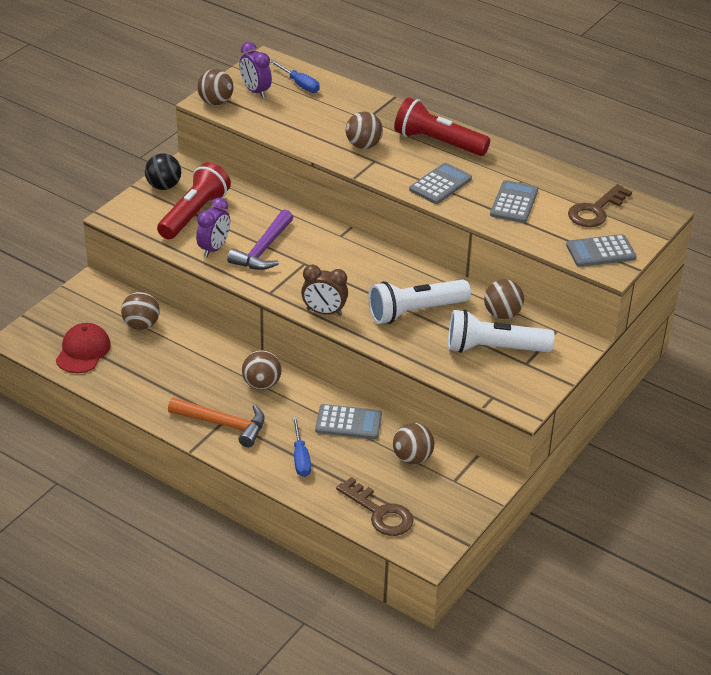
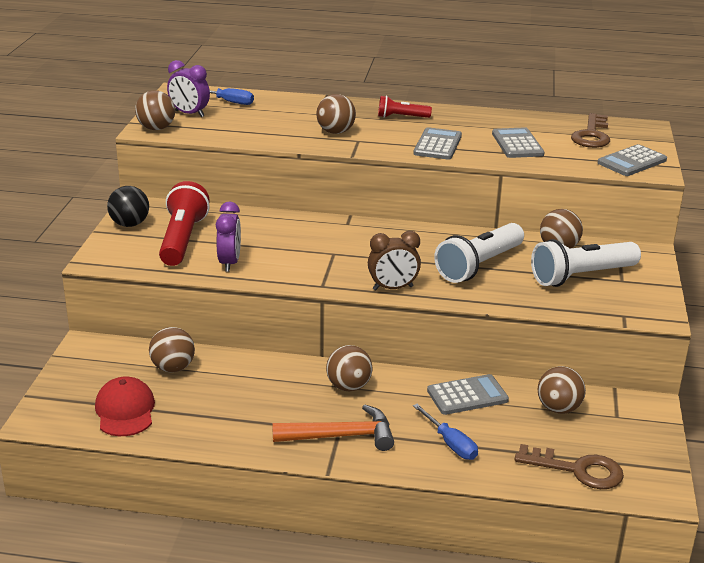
camera: 25 degrees left, 10 degrees down
purple hammer [227,209,293,270] -> none
red flashlight [394,97,490,156] -> red flashlight [378,96,432,118], size x0.54

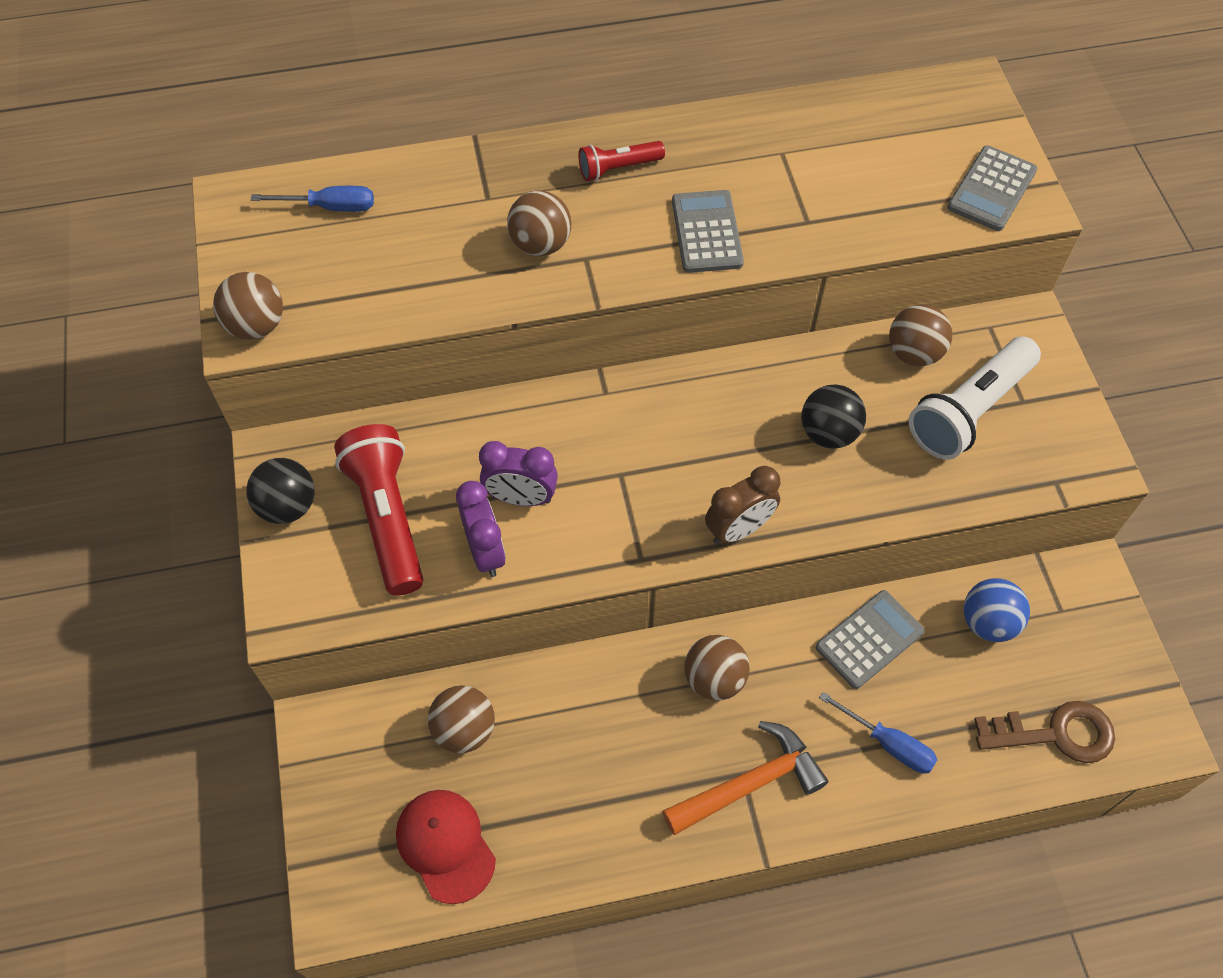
camera: 20 degrees left, 30 degrees up
purple clock [167,60,210,117] -> purple clock moved to [479,441,558,506]
white flashlight [434,223,524,283] -> black ball [801,384,866,449]
grey calculator [492,127,544,158] -> none
brown ball [538,366,586,414] -> blue ball [963,578,1030,642]
brown key [571,113,610,148] -> none

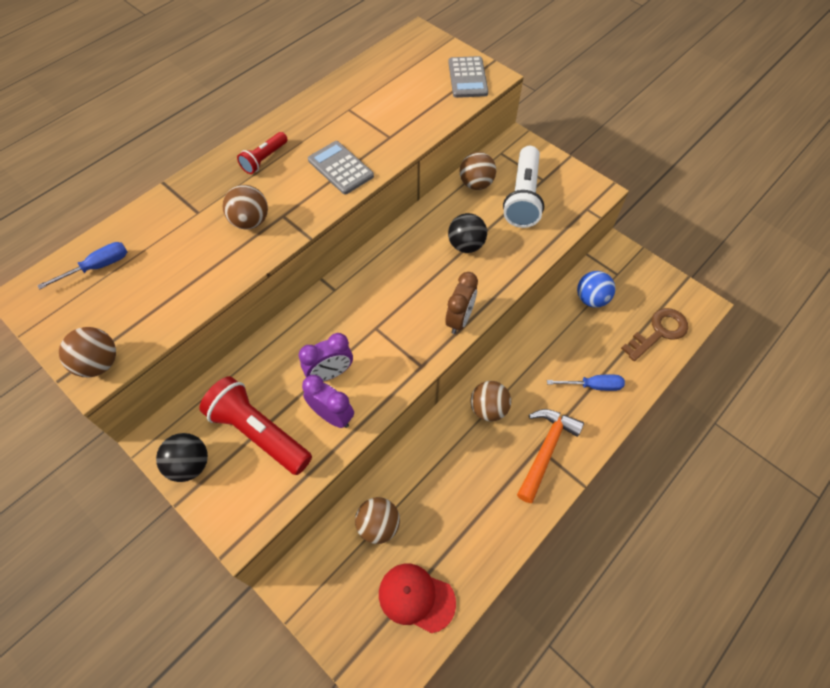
camera: 35 degrees left, 0 degrees up
grey calculator [816,590,925,689] -> none

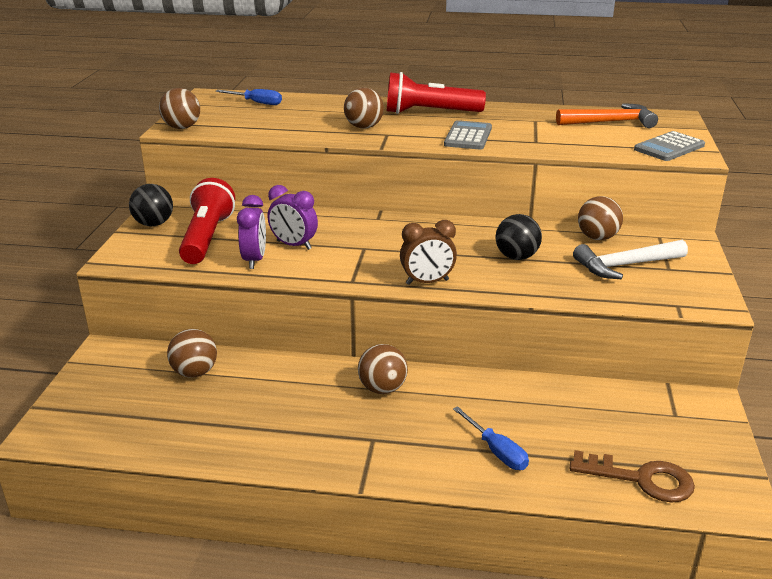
camera: 55 degrees right, 30 degrees down
red flashlight [237,132,288,174] -> red flashlight [387,72,486,114], size x1.84
red cap [379,564,456,633] -> none
white flashlight [503,146,544,228] -> white hammer [573,240,688,279]
orange hammer [517,409,584,503] -> orange hammer moved to [556,103,658,128]
blue ball [577,271,615,308] -> none

